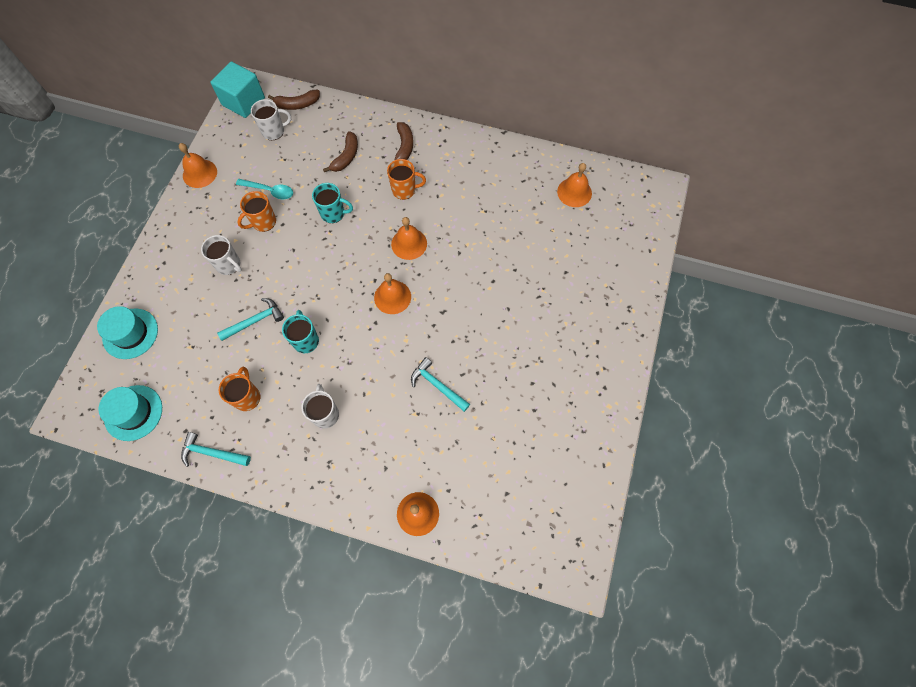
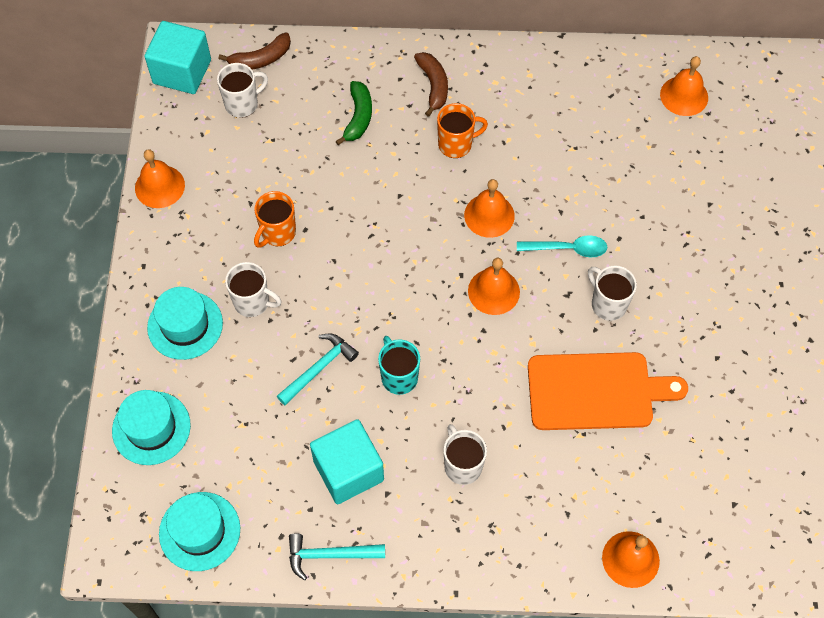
camera: 15 degrees left, 5 degrees down
orange mug [219,367,260,411] -> turquoise cube [310,419,384,504]
turquoise spoon [236,179,293,199] -> turquoise spoon moved to [517,235,607,258]
turquoise mug [312,183,353,223] -> none
brown banana [323,131,358,172] -> green banana [335,81,372,145]
turquoise hammer [411,357,470,412] -> orange cutting board [528,352,688,430]
none -> turquoise hat [147,287,223,360]
none -> white mug [588,265,637,321]

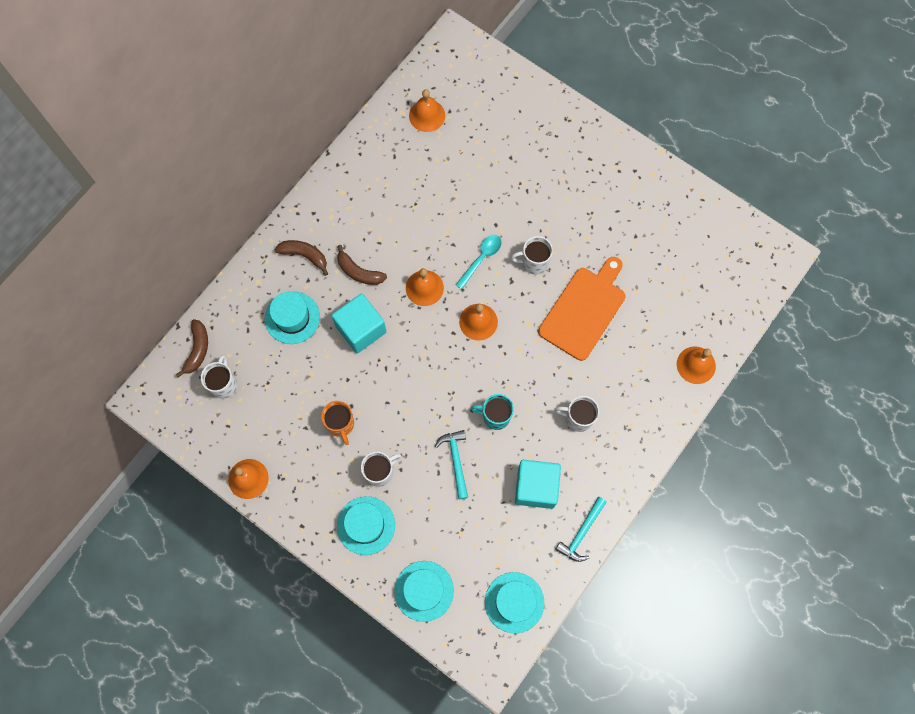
camera: 55 degrees left, 10 degrees up
turquoise cube [144,21,211,94] -> turquoise cube moved to [331,293,387,353]
green banana [335,81,372,145] -> turquoise hat [265,292,320,344]
orange mug [437,103,488,158] -> brown banana [337,245,387,285]

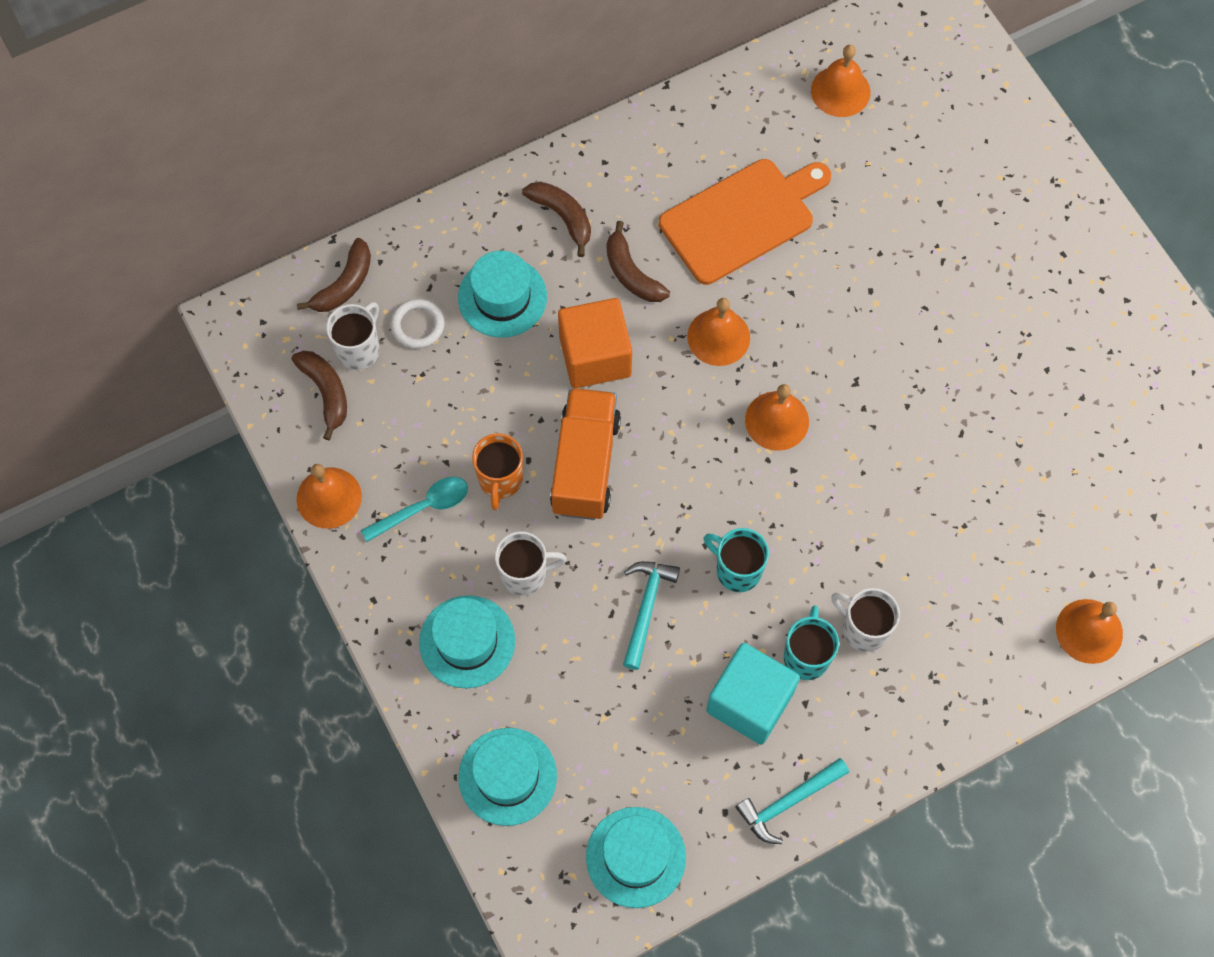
camera: 25 degrees right, 5 degrees down
turquoise cube [331,293,387,353] -> orange cube [558,298,632,388]
turquoise spoon [456,235,502,289] -> turquoise spoon moved to [361,477,468,542]
white mug [511,236,553,275] -> none
orange cutting board [538,257,626,361] -> orange cutting board moved to [659,159,831,285]
none -> brown banana [292,351,347,440]
none -> white ring [391,299,445,349]
none -> orange truck [550,388,621,520]
none -> turquoise mug [784,605,839,680]

